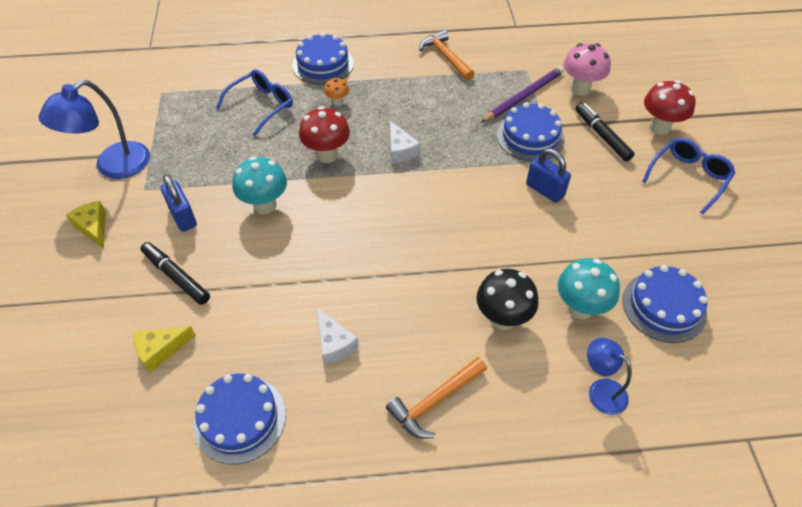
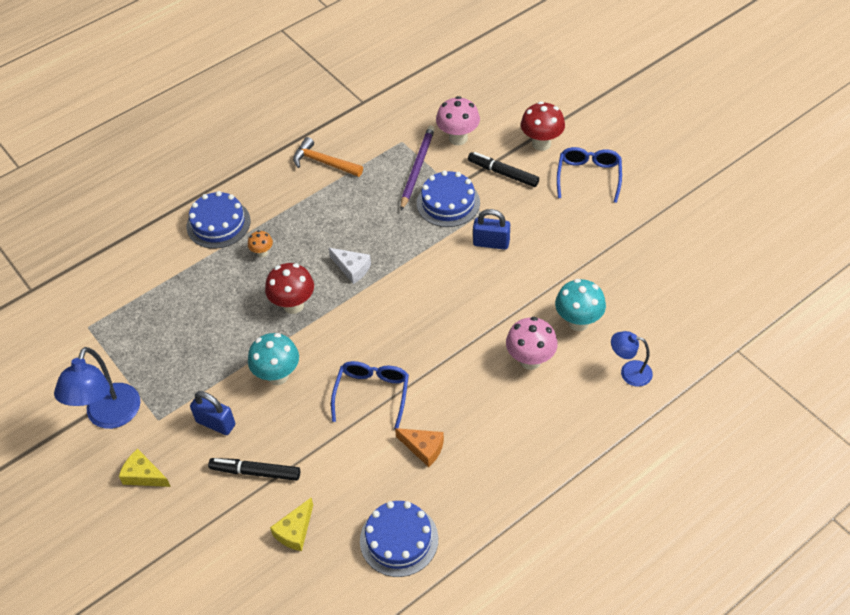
camera: 30 degrees left, 0 degrees up
blue glasses [216,69,293,136] -> blue glasses moved to [331,361,409,429]
white cheese [317,308,359,365] -> orange cheese [395,428,444,467]
orange hammer [386,357,487,438] -> none
black mushroom [476,269,538,330] -> pink mushroom [506,317,558,370]
blue cake [622,265,708,343] -> none

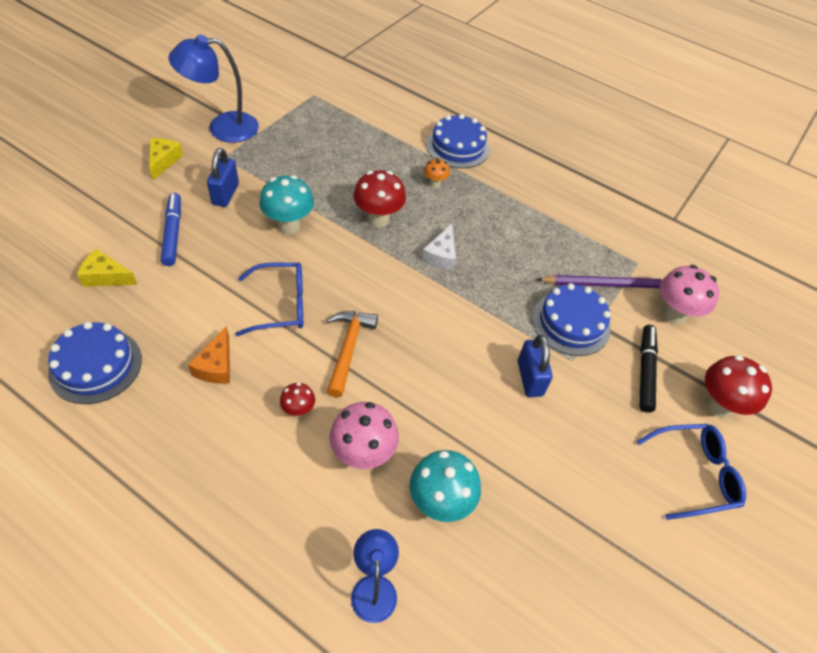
camera: 65 degrees right, 0 degrees up
black marker [208,458,300,481] -> blue marker [161,193,181,266]
orange hammer [293,137,363,177] -> orange hammer moved to [327,311,378,398]
none -> red mushroom [280,383,315,417]

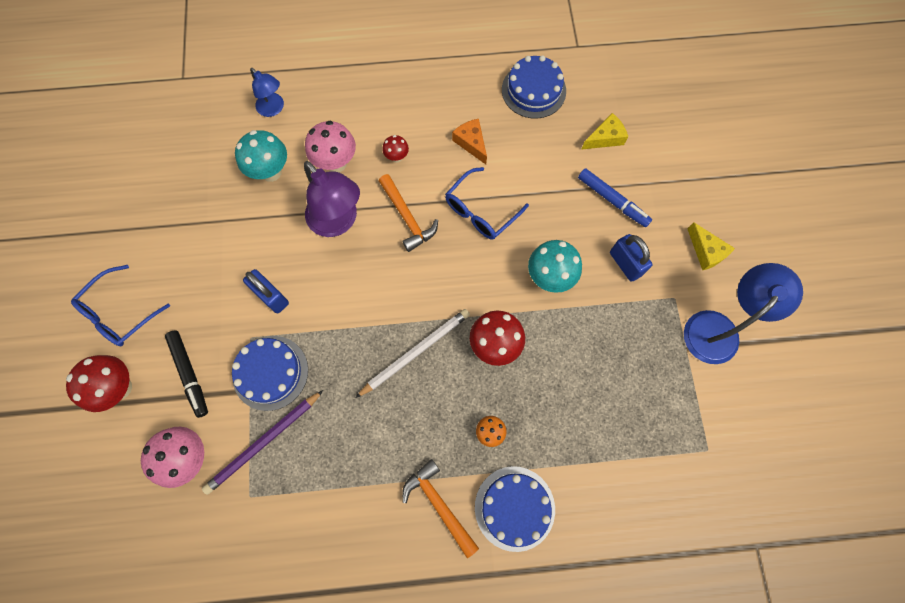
camera: 145 degrees right, 20 degrees up
white cheese [422,224,456,270] -> white pencil [355,309,470,398]
none -> purple lamp [304,161,360,237]
none -> orange hammer [402,459,479,558]

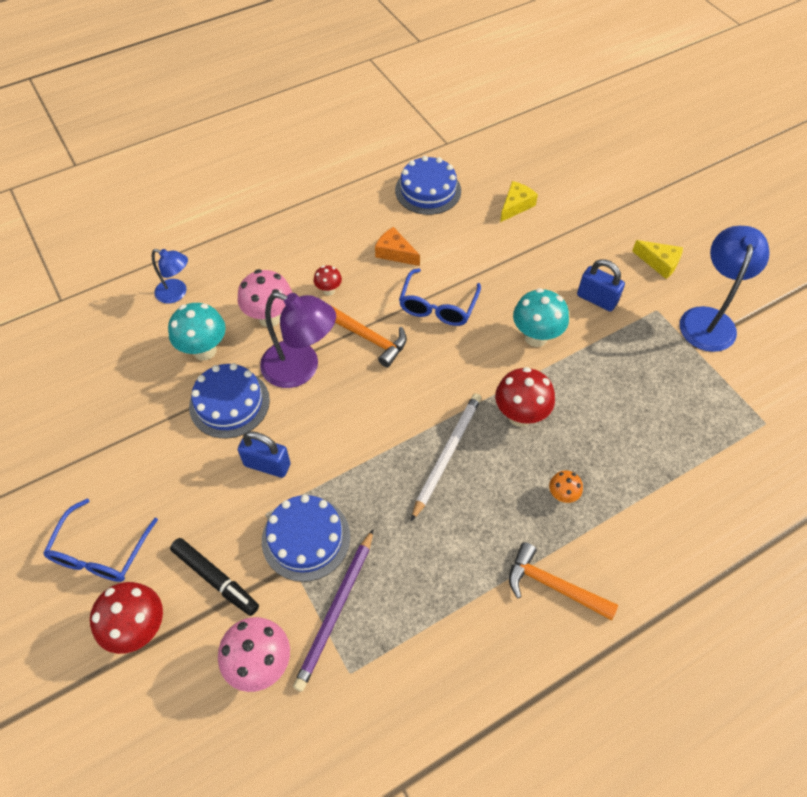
camera: 25 degrees left, 15 degrees down
blue cake [475,466,555,552] -> blue cake moved to [189,363,270,438]
blue marker [578,168,652,227] -> none

